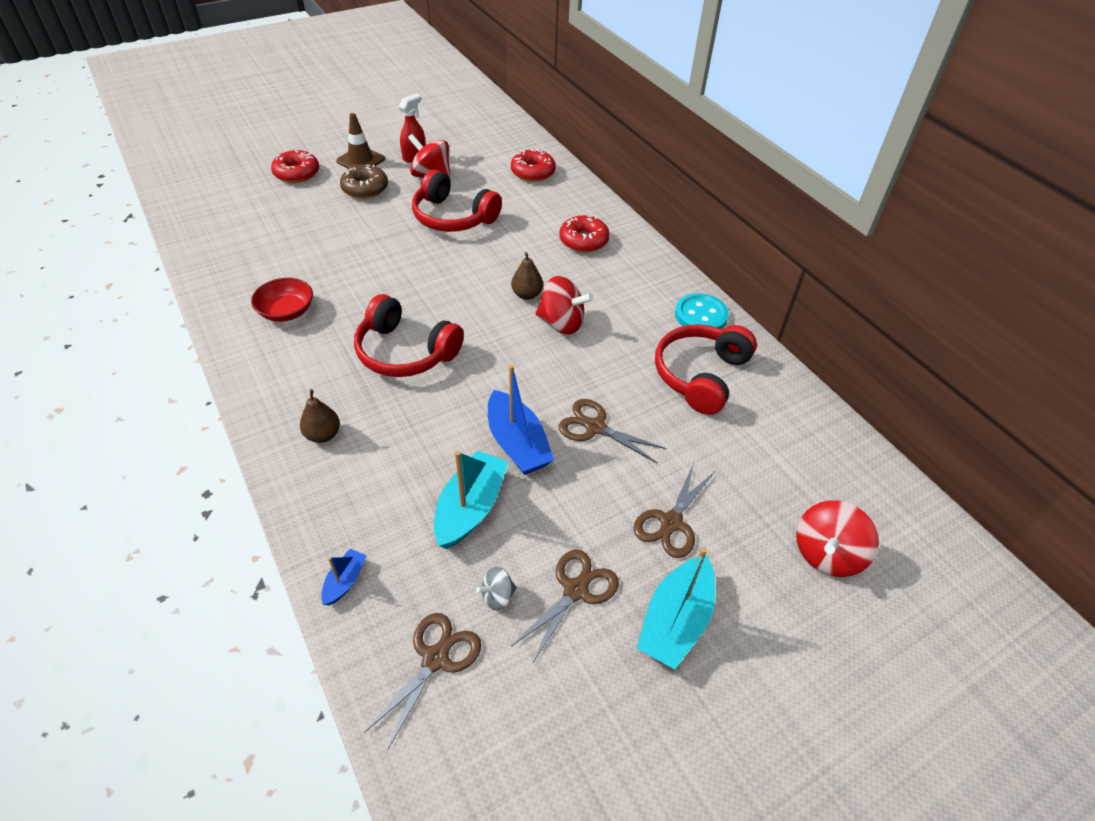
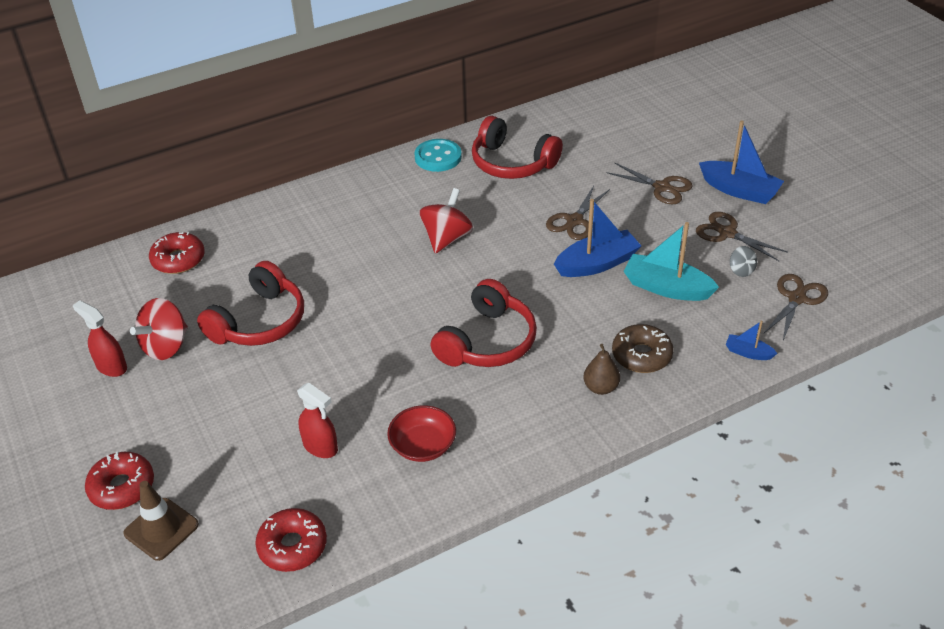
camera: 85 degrees left, 5 degrees down
brown traffic cone [336,113,385,169] -> brown traffic cone moved to [123,481,199,561]
brown donut [340,165,388,199] -> brown donut moved to [612,324,674,373]
brown scissors [364,613,481,749] -> brown scissors turned 90 degrees clockwise [764,274,828,341]
brown pear [511,252,543,300] -> none
red donut [559,215,610,252] -> red donut moved to [255,508,327,572]
turquoise boat [637,547,715,669] -> blue boat [699,120,784,204]
red spinning top [796,500,879,577] -> none
none -> red spray bottle [297,383,338,458]

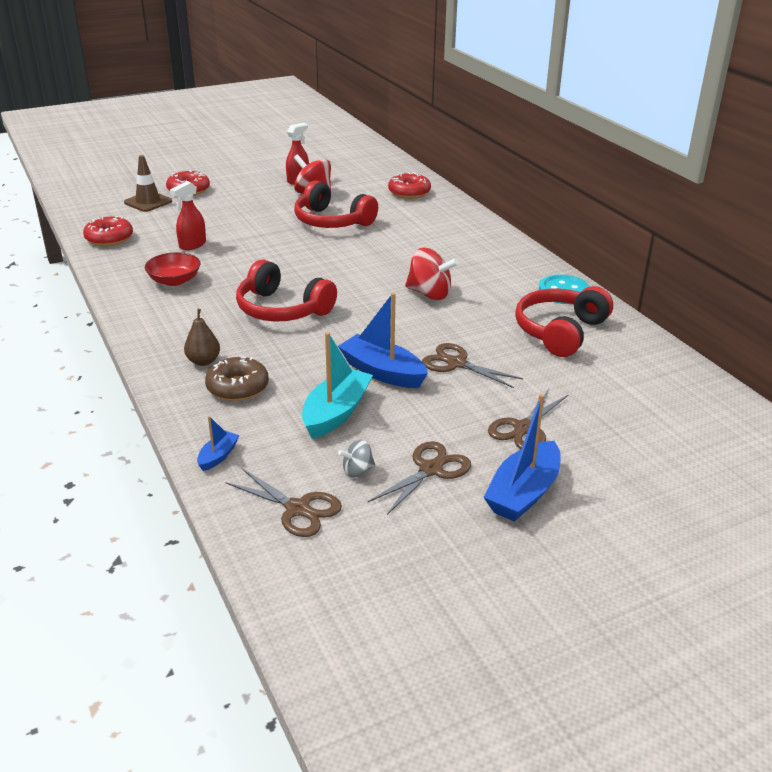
camera: 90 degrees right, 10 degrees down
blue boat [554,199,641,277] -> blue boat turned 150 degrees clockwise [338,293,428,388]

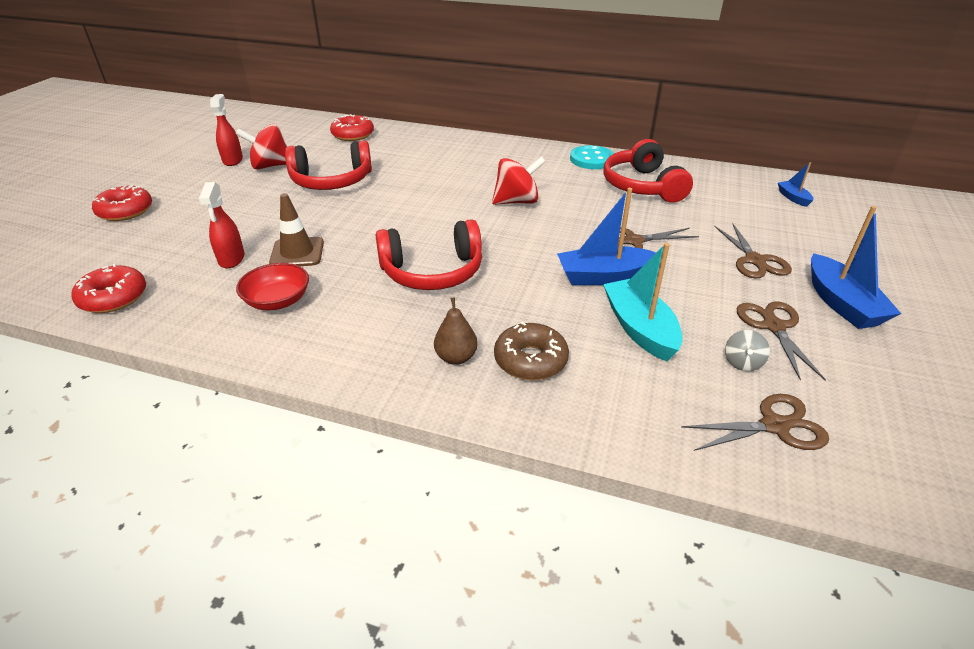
camera: 45 degrees left, 5 degrees up
brown traffic cone [124,155,172,212] -> brown traffic cone moved to [269,193,324,266]
blue boat [197,416,240,471] -> blue boat moved to [778,162,813,207]

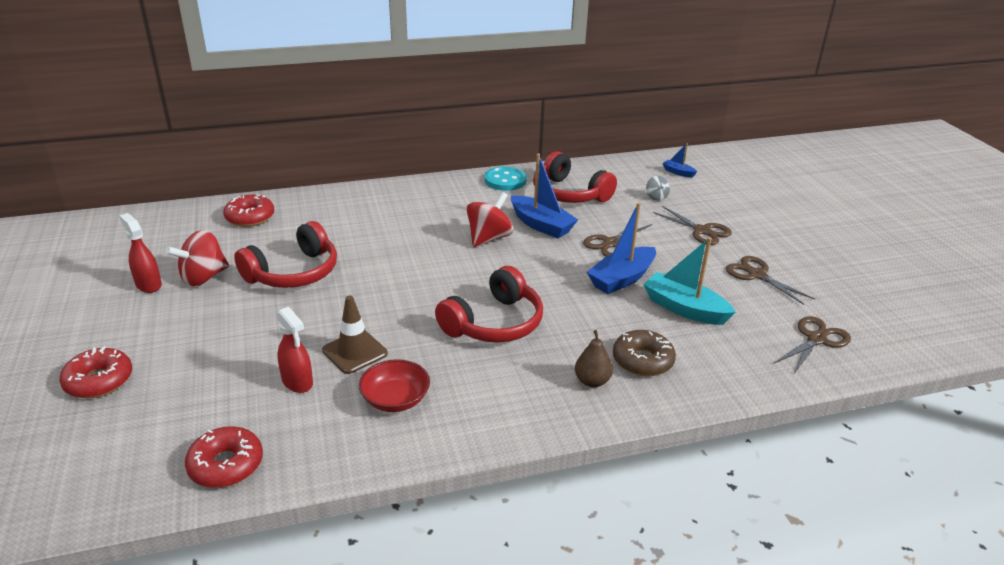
camera: 35 degrees left, 5 degrees down
grey spinning top [725,330,770,371] -> grey spinning top moved to [646,176,670,201]
blue boat [811,206,901,329] -> blue boat moved to [511,153,578,238]

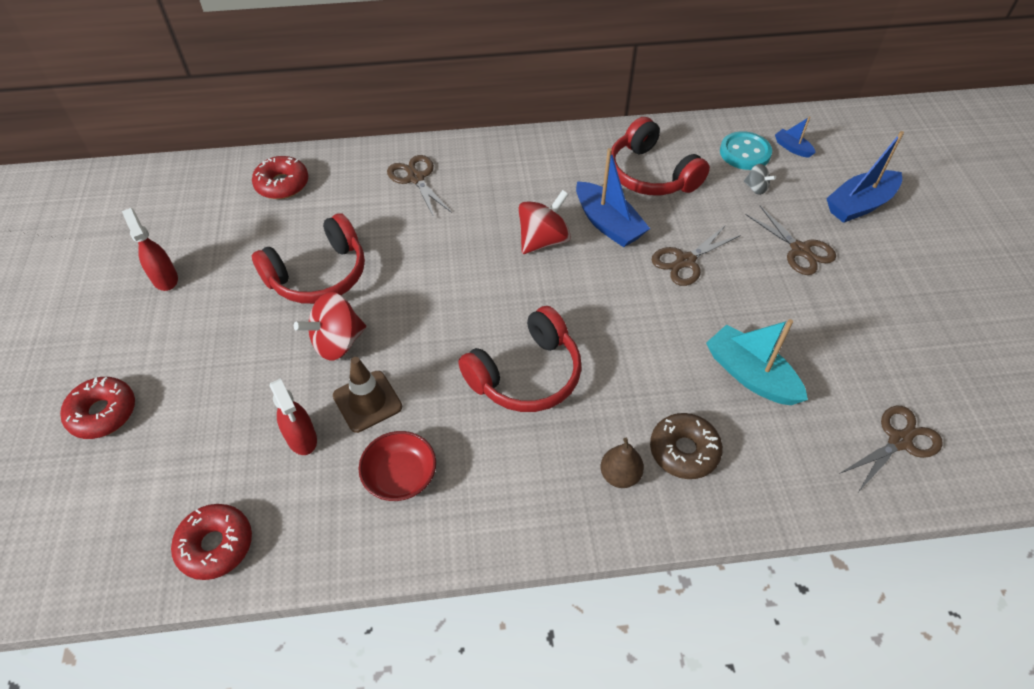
camera: 10 degrees right, 20 degrees up
red spinning top [166,230,229,286] -> red spinning top moved to [294,292,366,361]
turquoise button [484,166,527,191] -> turquoise button moved to [720,131,772,170]
blue boat [587,202,656,294] -> blue boat moved to [826,131,904,223]
grey spinning top [646,176,670,201] -> grey spinning top turned 45 degrees counterclockwise [744,164,776,195]
brown scissors [726,256,815,305] -> brown scissors moved to [387,155,452,217]

